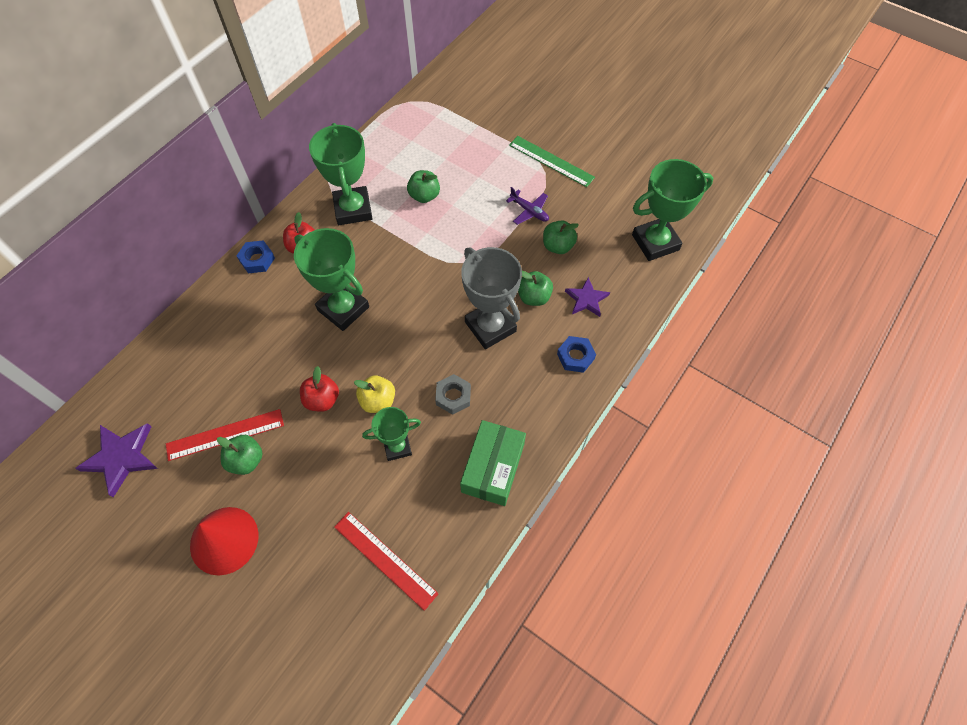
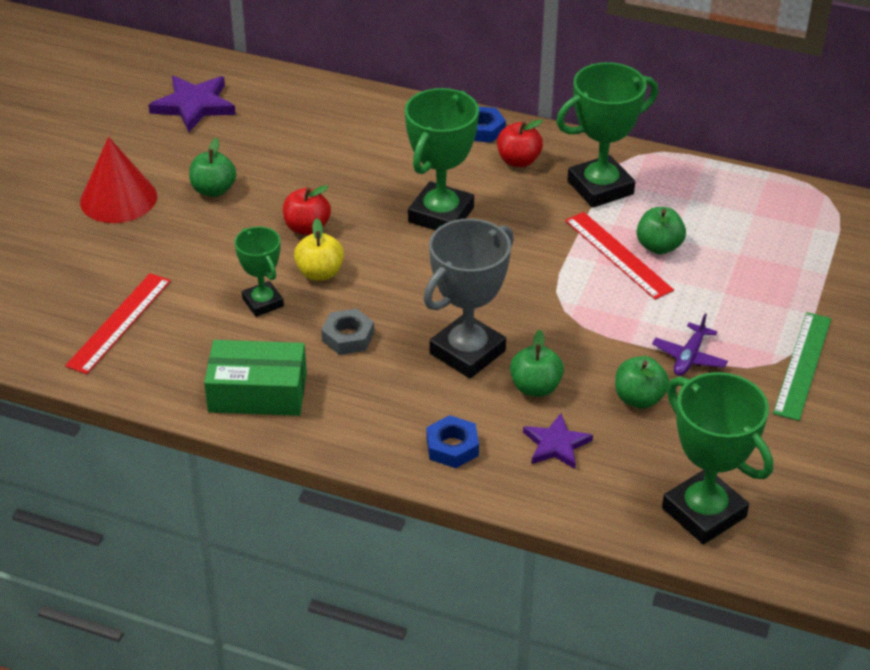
camera: 75 degrees right, 20 degrees down
red ruler [166,409,284,461] -> red ruler moved to [565,212,674,300]

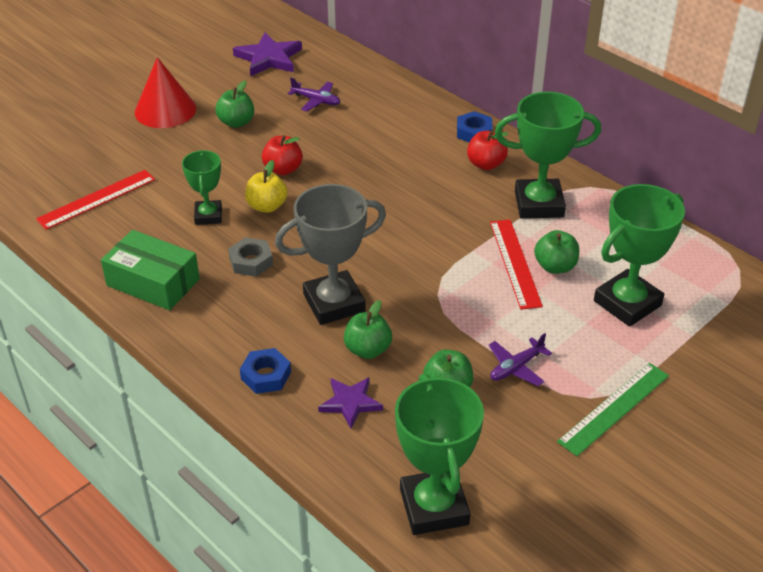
camera: 25 degrees right, 0 degrees up
green trophy [405,88,479,230] -> green trophy moved to [594,184,685,327]
none -> purple plane [288,78,340,111]

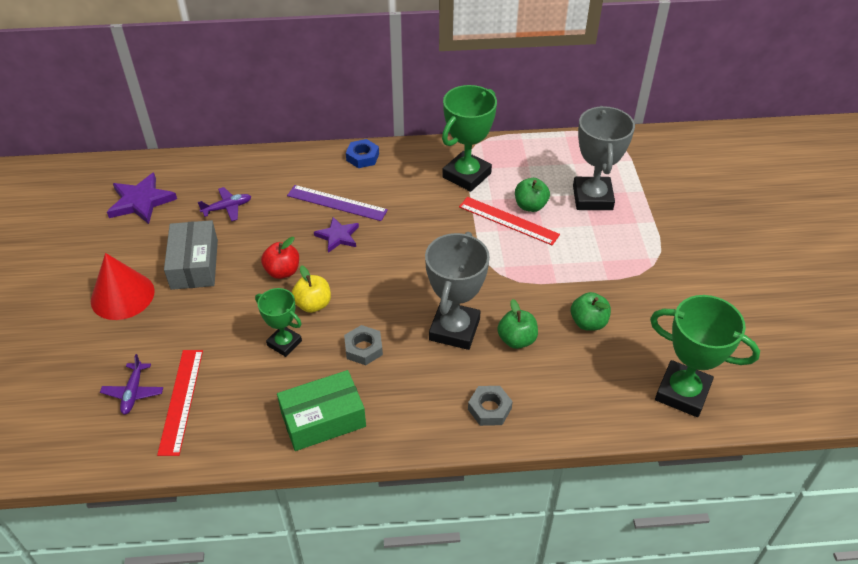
camera: 50 degrees left, 5 degrees up
green apple [215,81,254,128] -> grey box [164,220,218,290]
blue nut [240,348,291,394] -> grey nut [468,386,513,426]
purple star [318,377,383,429] -> purple star moved to [314,217,359,253]
red apple [467,130,508,170] -> none
purple plane [488,333,552,386] -> purple plane moved to [100,354,164,415]
green ruler [557,363,669,456] -> none
green trophy [594,184,685,327] -> grey trophy [573,106,635,210]
none -> purple ruler [287,185,388,221]

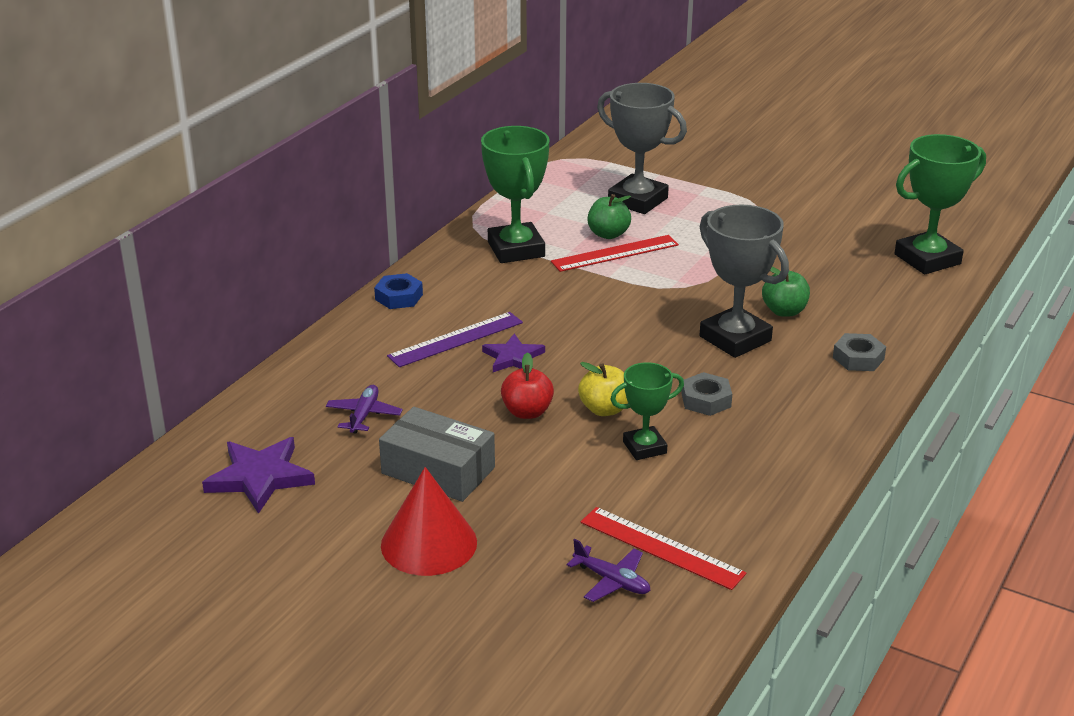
camera: 55 degrees left, 15 degrees down
green box [277,370,366,451] -> none
green apple [571,292,611,331] -> none

